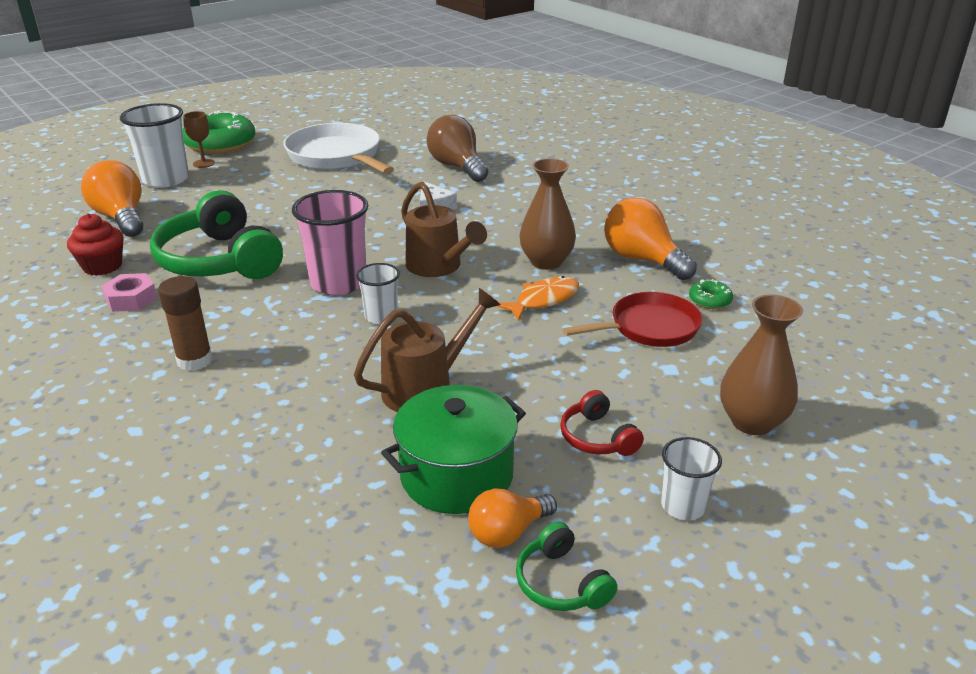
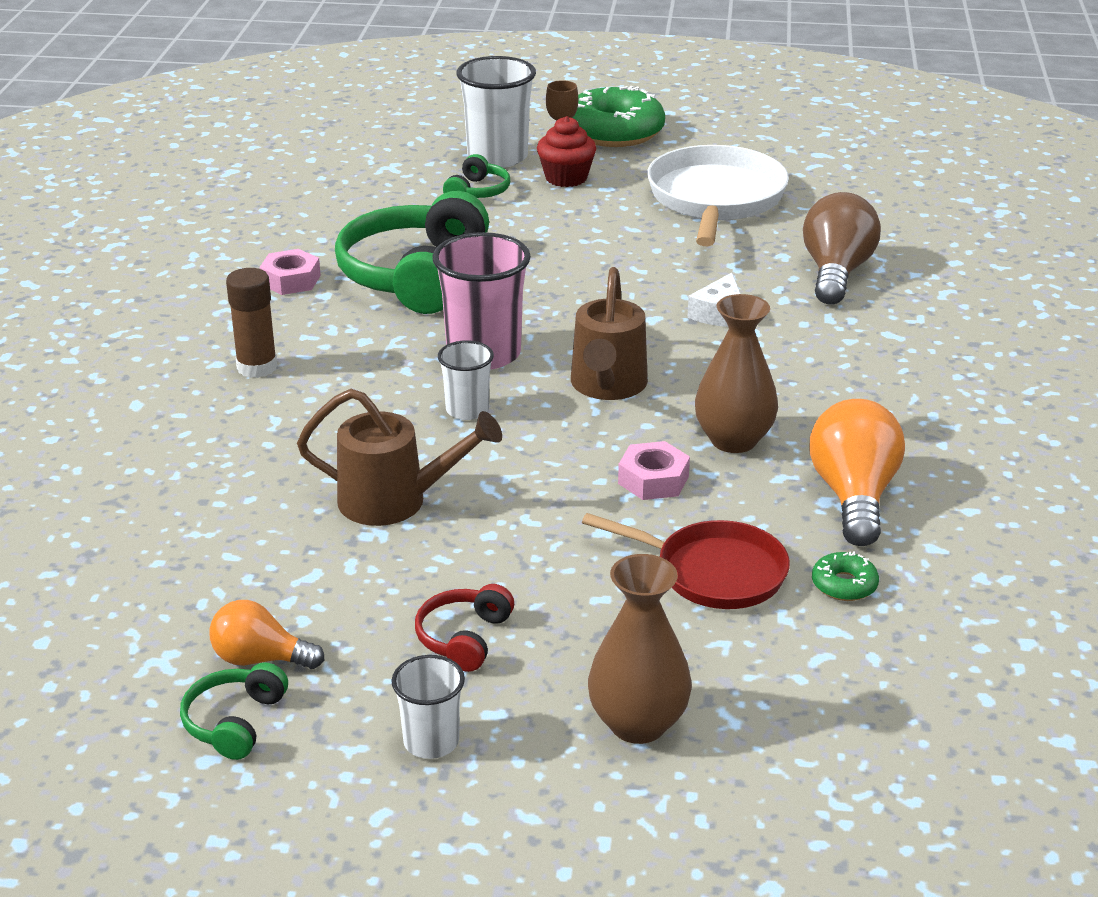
camera: 45 degrees right, 0 degrees up
red cupcake [67,214,124,276] -> red cupcake moved to [537,116,596,187]
orange light bulb [81,160,143,237] -> none
green pot [381,385,526,514] -> none
orange fish [497,276,579,321] -> pink nut [618,441,690,500]
none -> green headphones [443,154,510,198]

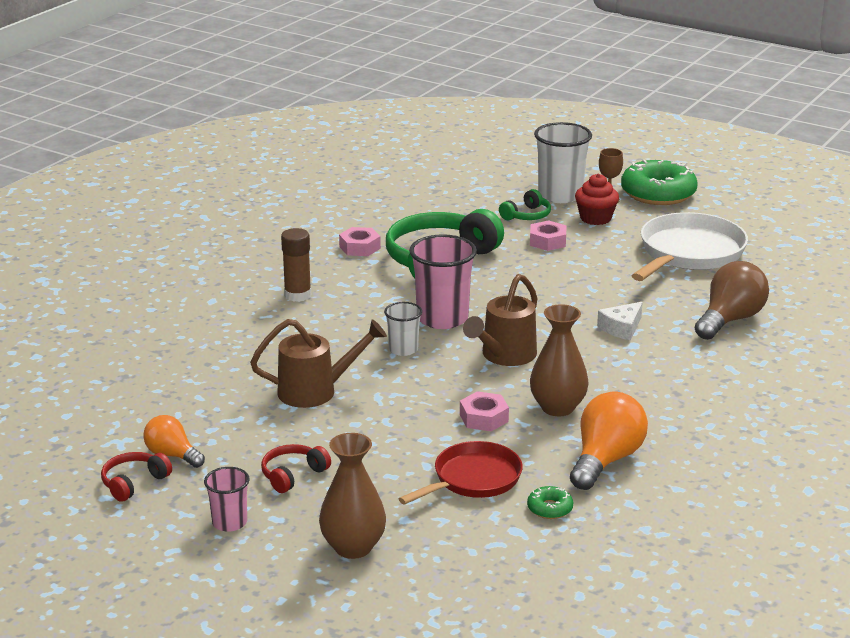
camera: 25 degrees right, 5 degrees down
green headphones [180,662,288,760] -> red headphones [101,452,172,502]
brown watering can [297,389,502,526] -> brown watering can turned 45 degrees counterclockwise [250,319,387,408]
white cup [391,655,465,759] -> pink cup [204,467,250,532]
red pan [582,513,790,609] -> red pan turned 90 degrees counterclockwise [399,441,523,504]
none -> pink nut [530,220,566,251]

